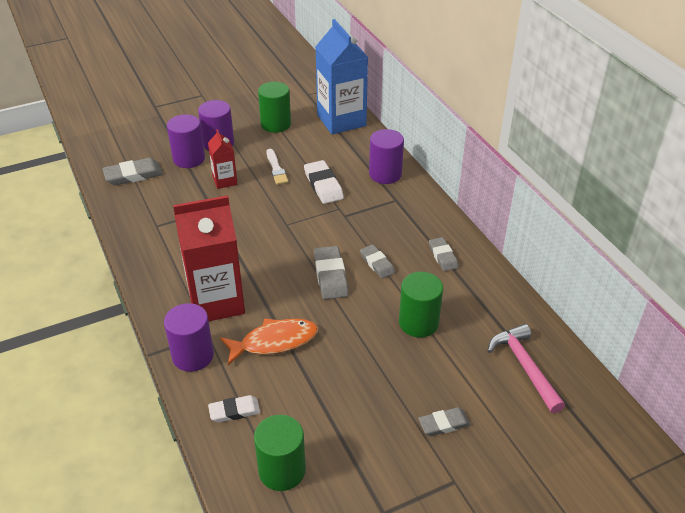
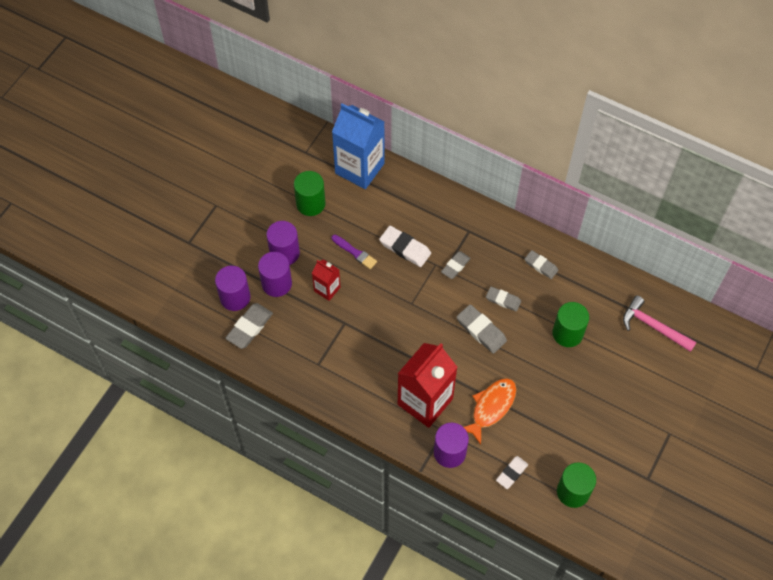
camera: 35 degrees left, 20 degrees up
white brush [267,149,288,185] -> purple brush [331,235,377,269]
purple cylinder [369,129,404,184] -> purple cylinder moved to [215,266,250,311]
grey eraser [418,407,471,436] -> grey eraser moved to [441,251,471,279]

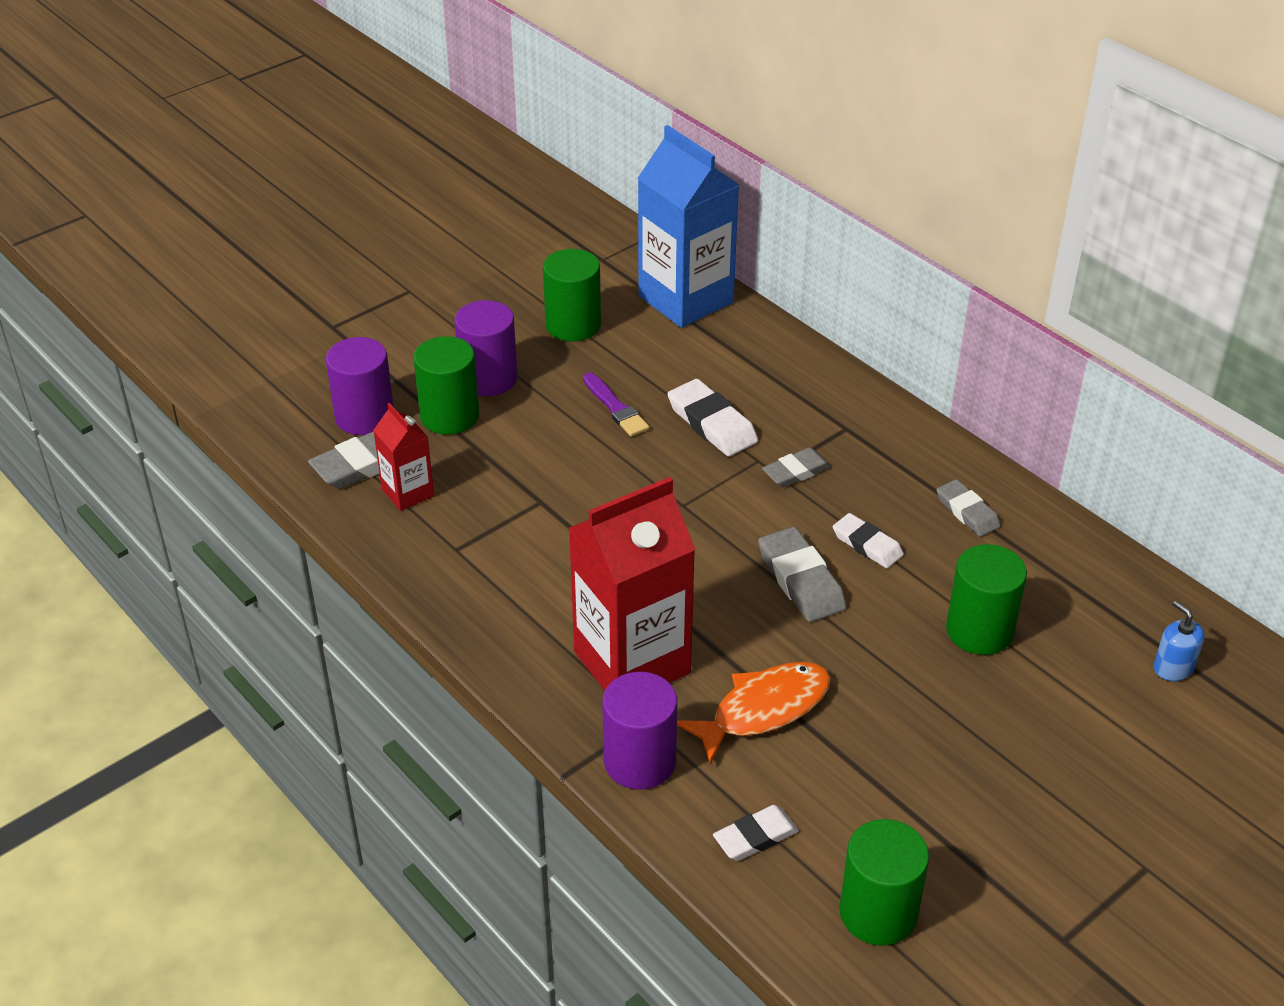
camera: 20 degrees right, 20 degrees down
purple cylinder [258,252,292,297] -> green cylinder [413,336,479,434]
red carton [312,259,340,301] -> red carton moved to [373,403,434,511]
grey eraser [486,287,521,312] -> white eraser [833,513,904,568]
pink hammer [623,295,697,352] -> blue soap dispenser [1154,601,1205,681]

